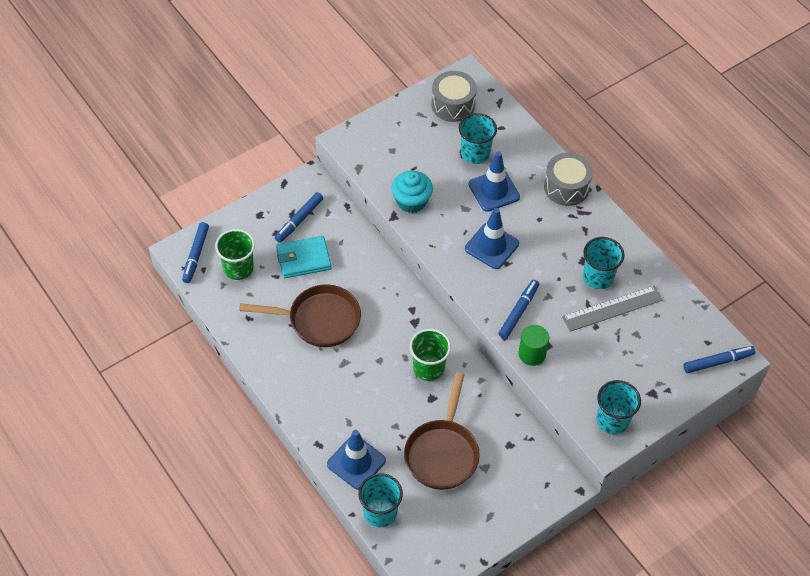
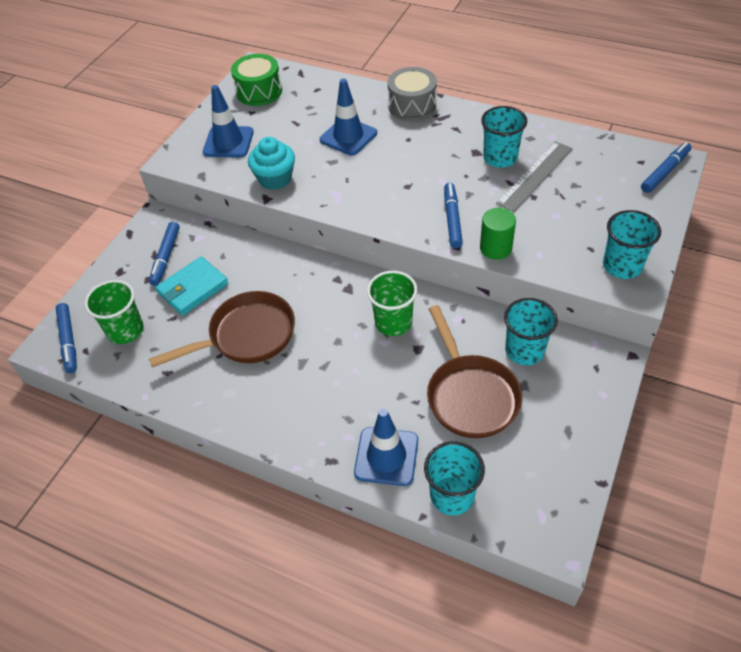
camera: 25 degrees left, 5 degrees down
grey drum [431,71,477,122] -> green drum [231,54,282,106]
turquoise cup [459,113,497,164] -> turquoise cup moved to [504,298,558,365]
blue traffic cone [465,208,519,269] -> blue traffic cone moved to [203,85,254,157]

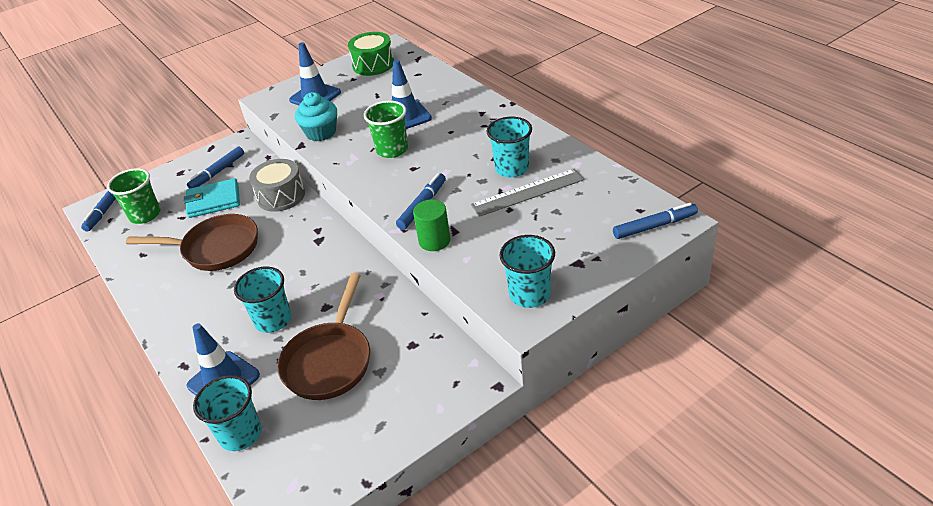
camera: 30 degrees right, 10 degrees down
green cup [367,271,417,336] -> green cup moved to [364,101,408,158]
grey drum [388,67,437,121] -> grey drum moved to [249,159,305,212]
turquoise cup [504,298,558,365] -> turquoise cup moved to [234,267,291,333]

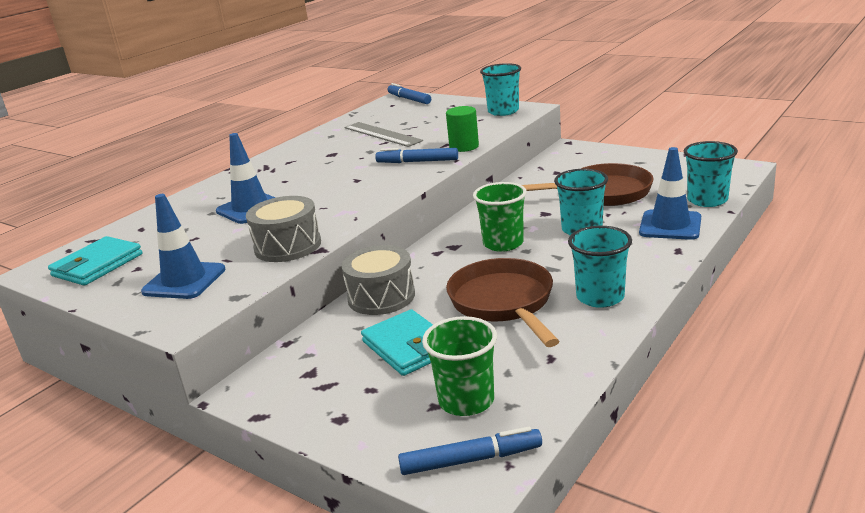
camera: 110 degrees left, 15 degrees down
blue marker [187,146,244,189] -> none
turquoise cupcake [295,92,337,141] -> grey drum [246,196,321,262]
green drum [348,32,394,76] -> turquoise wallet [48,236,142,286]
green cup [364,101,408,158] -> green cup moved to [473,182,527,252]
turquoise cup [487,117,532,177] -> turquoise cup moved to [568,226,632,308]

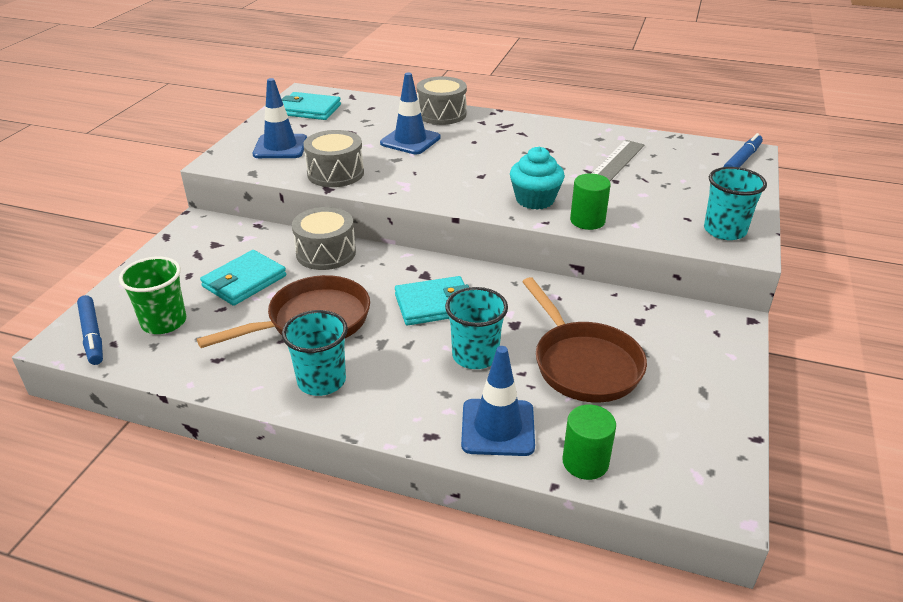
camera: 70 degrees right, 10 degrees up
blue marker [375,148,458,163] -> turquoise cupcake [510,147,565,210]
green cup [473,182,527,252] -> turquoise wallet [395,276,469,325]
turquoise cup [684,141,738,207] -> green cylinder [562,405,616,480]
none -> grey drum [417,76,467,125]

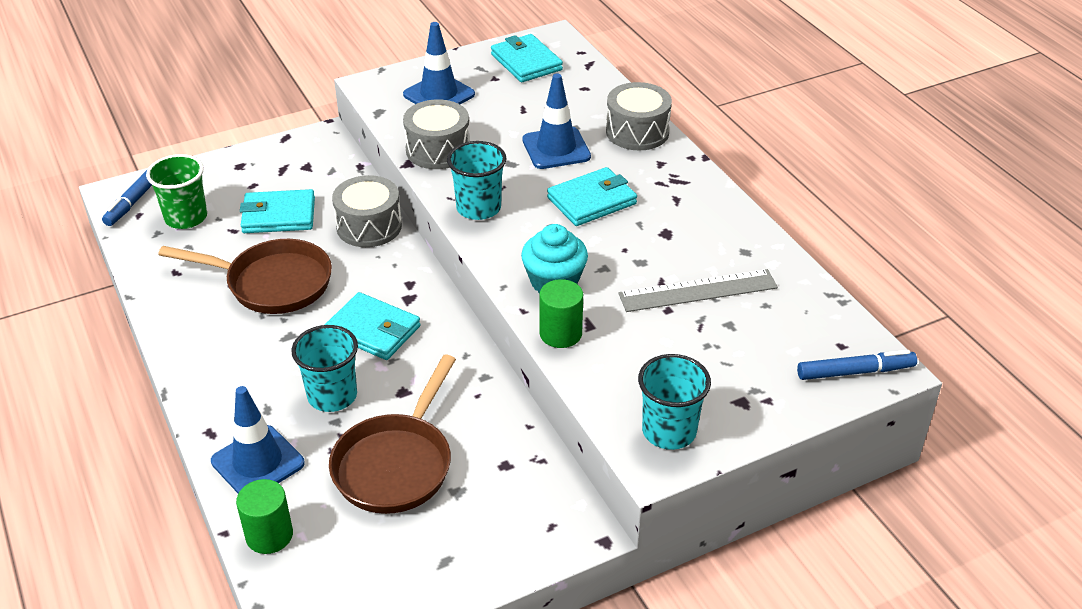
camera: 45 degrees right, 5 degrees up
turquoise cup [282,310,348,396] -> turquoise cup moved to [447,141,507,220]
none -> turquoise wallet [547,167,637,226]

